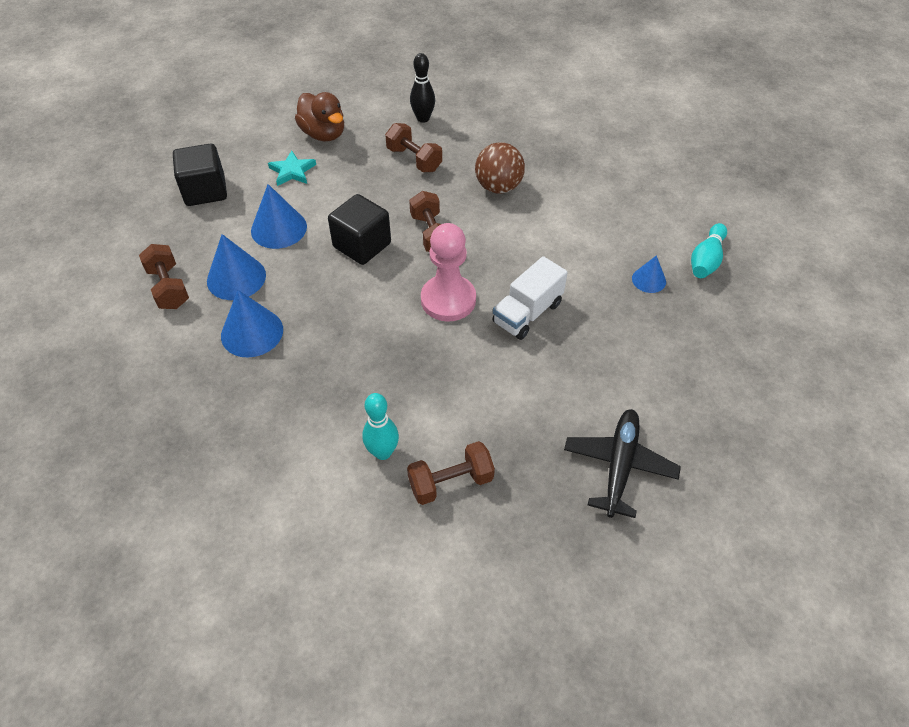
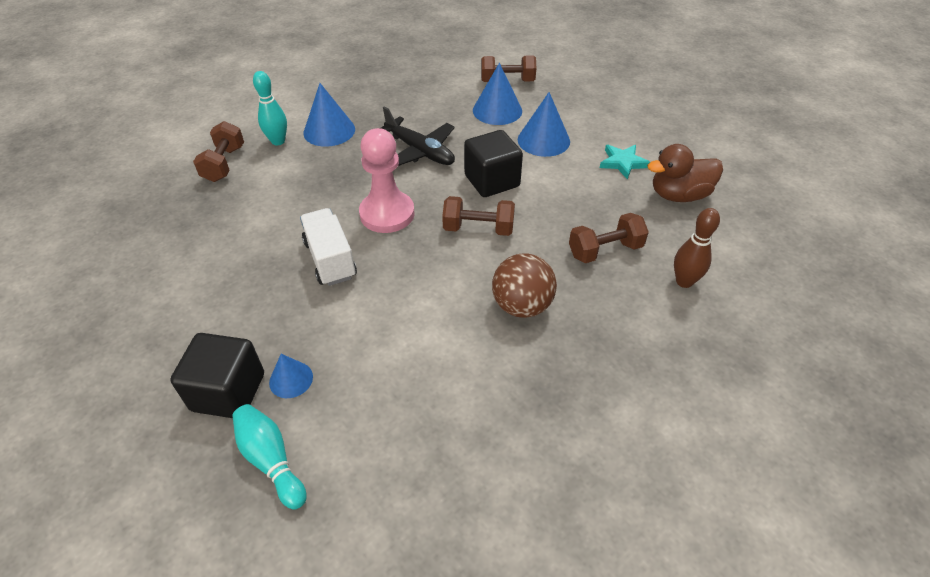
camera: 115 degrees right, 5 degrees down
black cube [173,144,227,206] -> black cube moved to [170,333,264,418]
blue cone [221,290,283,358] -> blue cone moved to [304,83,355,147]
black bowling pin [410,53,435,123] -> brown bowling pin [674,208,720,288]
black plane [564,409,681,518] -> black plane moved to [381,107,455,166]

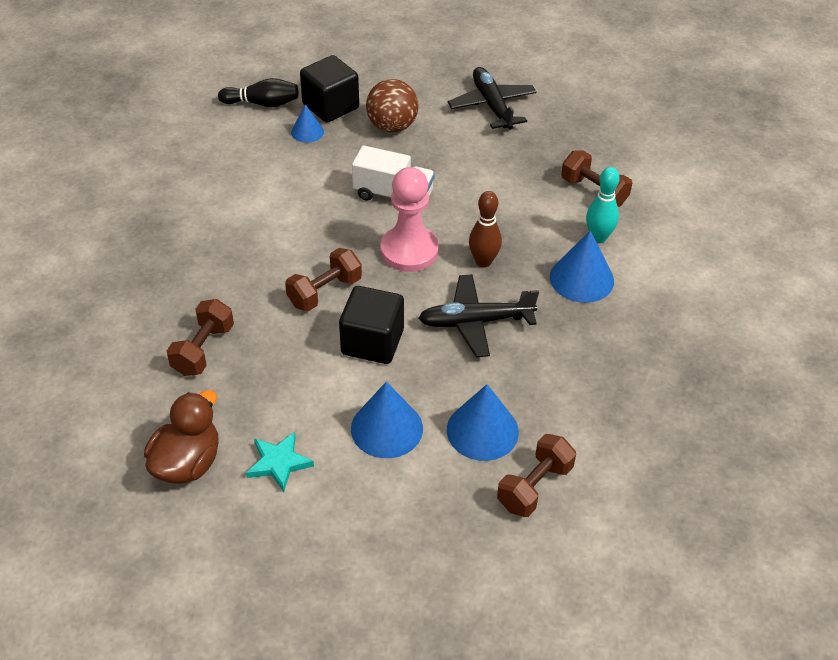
camera: 130 degrees right, 0 degrees up
turquoise bowling pin [232,404,307,510] -> black bowling pin [218,78,298,107]
brown ball [492,253,557,318] -> brown ball moved to [366,79,419,133]
brown bowling pin [674,208,720,288] -> brown bowling pin moved to [469,191,502,267]
none -> black plane [448,67,537,130]

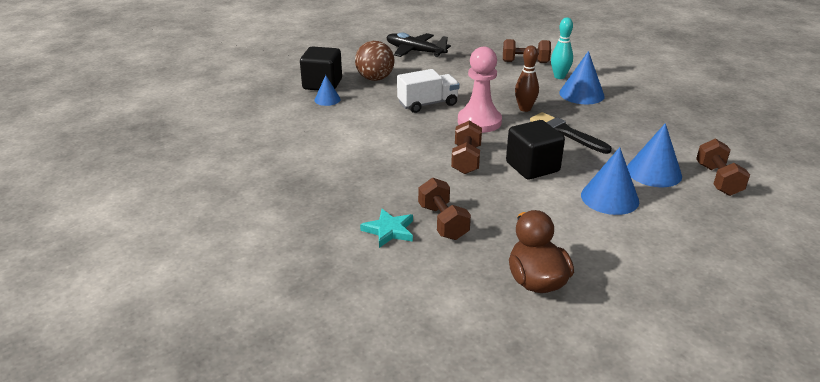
camera: 40 degrees left, 15 degrees down
black bowling pin [218,78,298,107] -> none
turquoise star [246,432,314,492] -> turquoise star moved to [360,209,413,248]
black plane [418,274,539,357] -> black brush [530,112,612,154]

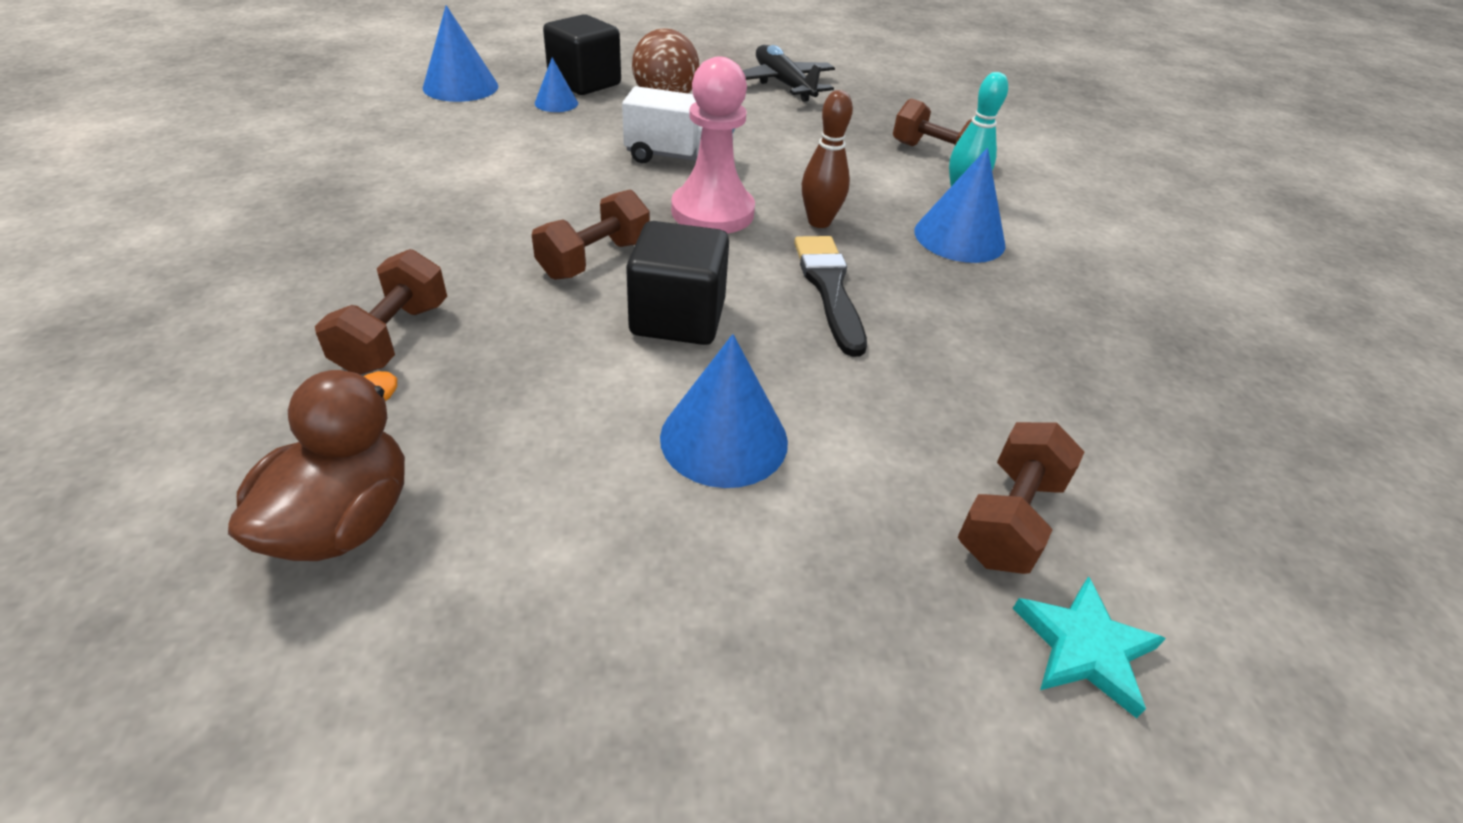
camera: 30 degrees right, 10 degrees up
turquoise star [360,209,413,248] -> turquoise star moved to [1013,576,1166,718]
blue cone [627,123,682,187] -> blue cone moved to [423,5,498,102]

